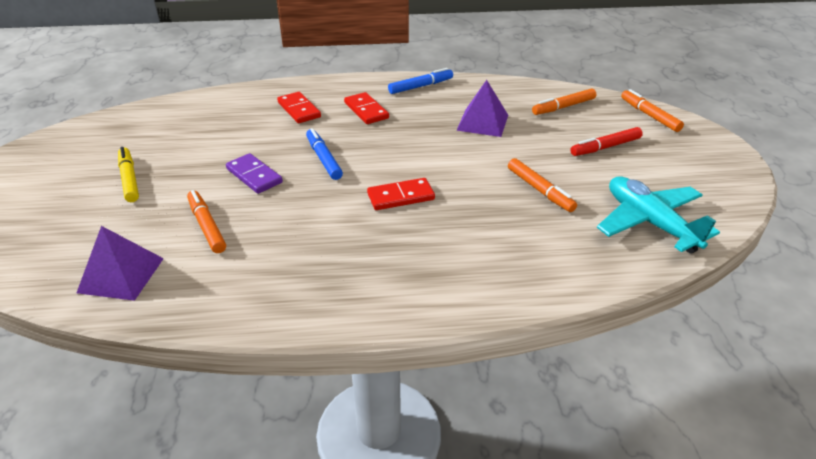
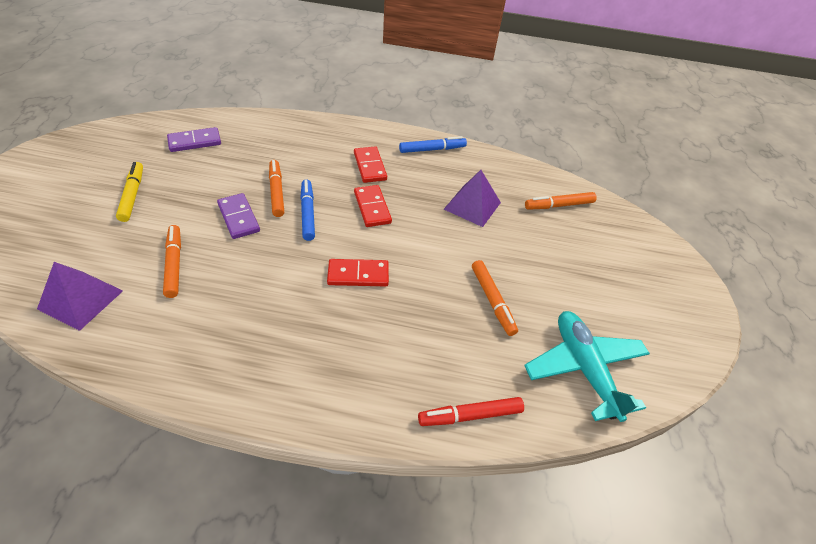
camera: 10 degrees right, 10 degrees up
red domino [277,92,321,123] -> red domino moved to [354,185,392,227]
red marker [570,127,643,156] -> red marker moved to [418,397,524,426]
orange marker [621,89,684,132] -> orange marker moved to [269,160,284,217]
none -> purple domino [167,127,221,152]

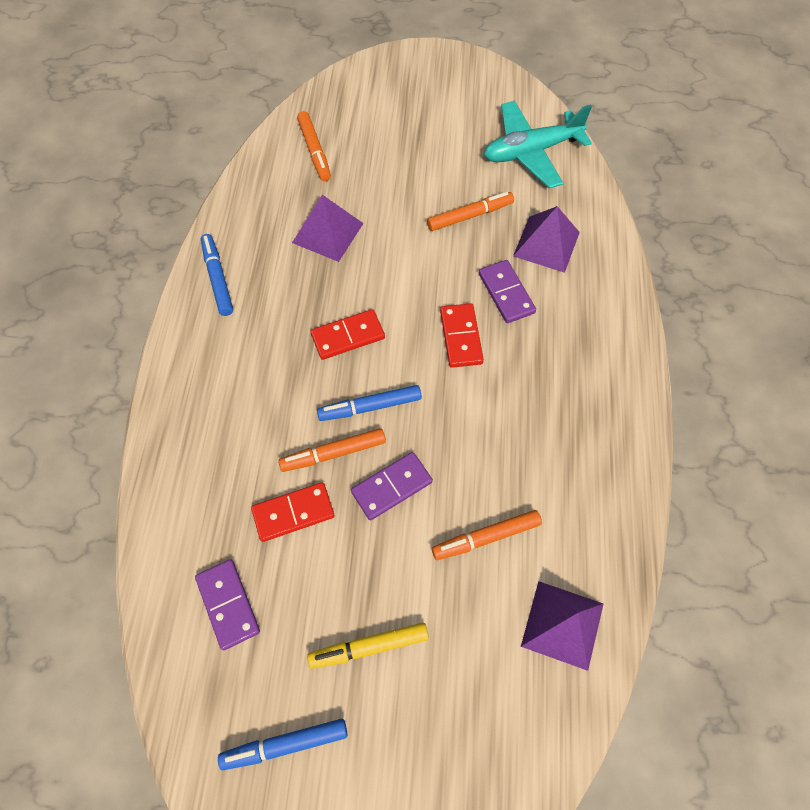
camera: 90 degrees left, 15 degrees up
red domino [354,146,387,183] -> red domino moved to [251,482,335,542]
red marker [418,397,524,426] -> none
none -> blue marker [218,719,347,770]
none -> purple domino [479,260,536,323]
none -> purple pyramid [513,206,580,273]

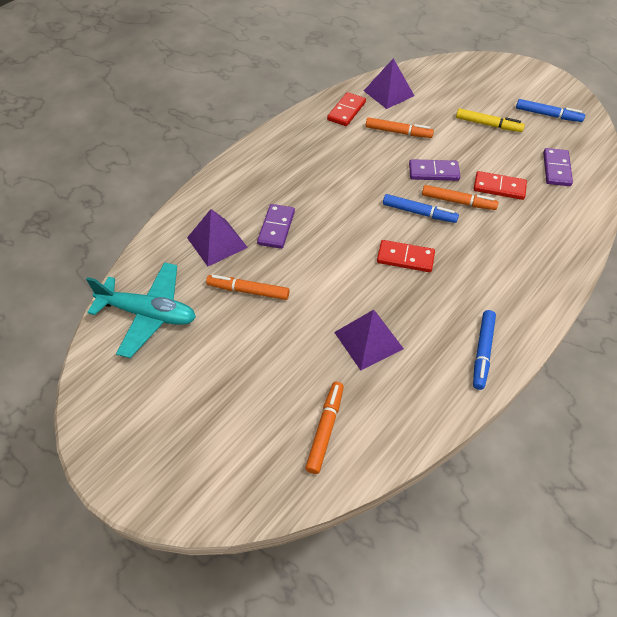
camera: 145 degrees left, 10 degrees down
red domino [440,303,484,368] -> red domino moved to [327,92,366,126]

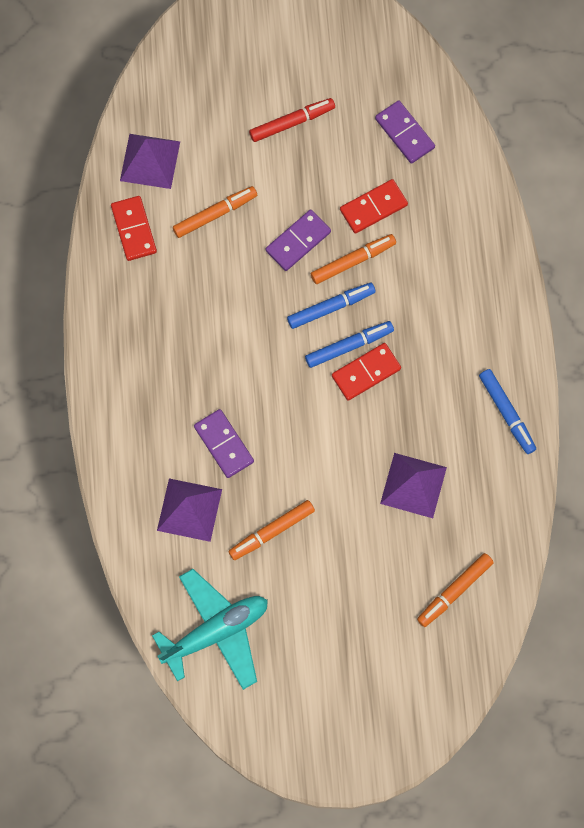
camera: 45 degrees left, 20 degrees up
orange marker [305,382,344,474] -> orange marker turned 105 degrees counterclockwise [417,553,494,627]
yellow marker [456,108,525,132] -> red marker [249,98,335,142]
blue marker [516,99,585,122] -> blue marker moved to [305,321,394,368]

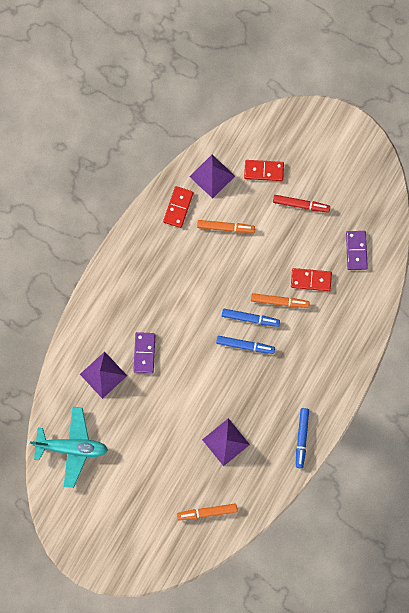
camera: 35 degrees right, 5 degrees up
orange marker [228,500,315,560] -> none
purple domino [266,210,331,271] -> none
red domino [332,343,401,401] -> red domino moved to [244,160,284,181]

